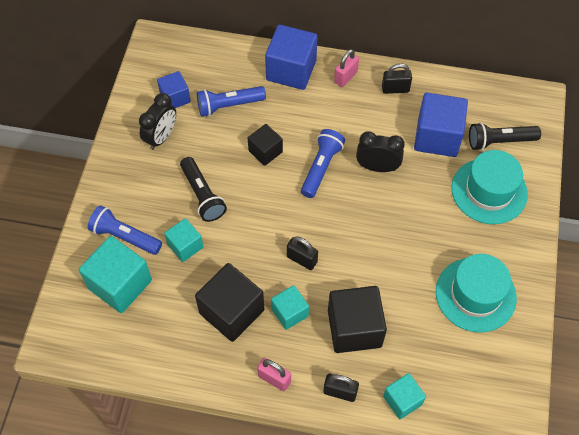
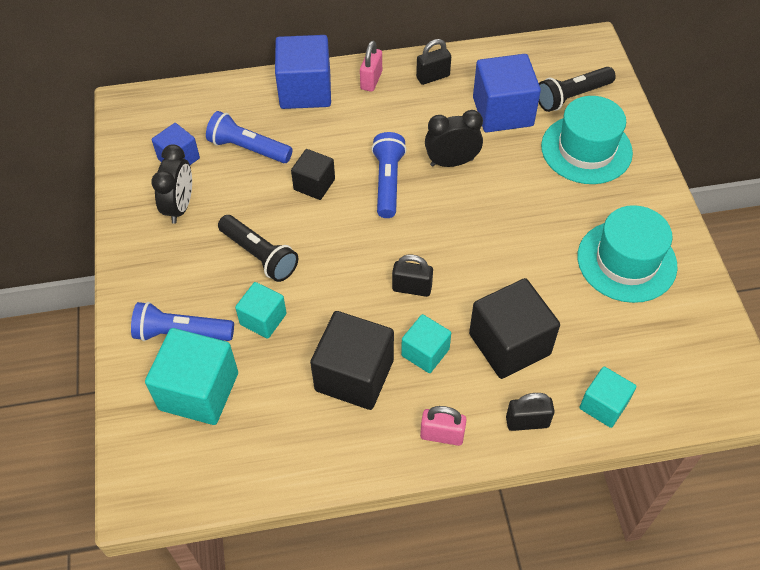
camera: 20 degrees left, 5 degrees down
blue flashlight [197,86,266,117] -> blue flashlight turned 60 degrees clockwise [206,111,293,163]

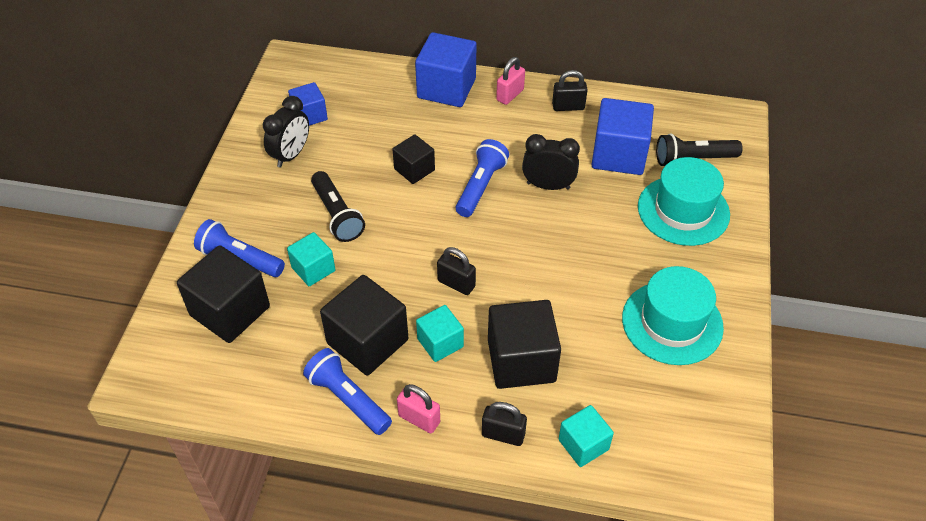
camera: 20 degrees right, 5 degrees down
turquoise cube [145,328,238,425] -> black cube [177,245,270,343]
blue flashlight [206,111,293,163] -> blue flashlight moved to [303,348,392,435]

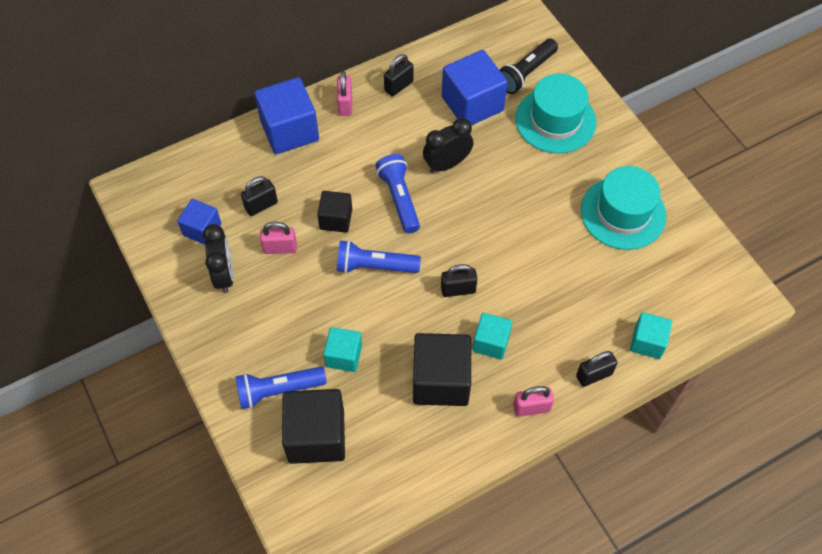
camera: 40 degrees left, 10 degrees up
blue flashlight [303,348,392,435] -> blue flashlight moved to [337,240,421,274]
black flashlight [311,171,365,242] -> none
black cube [488,300,561,389] -> none
none -> black padlock [241,176,278,216]
none -> pink padlock [260,222,297,254]

